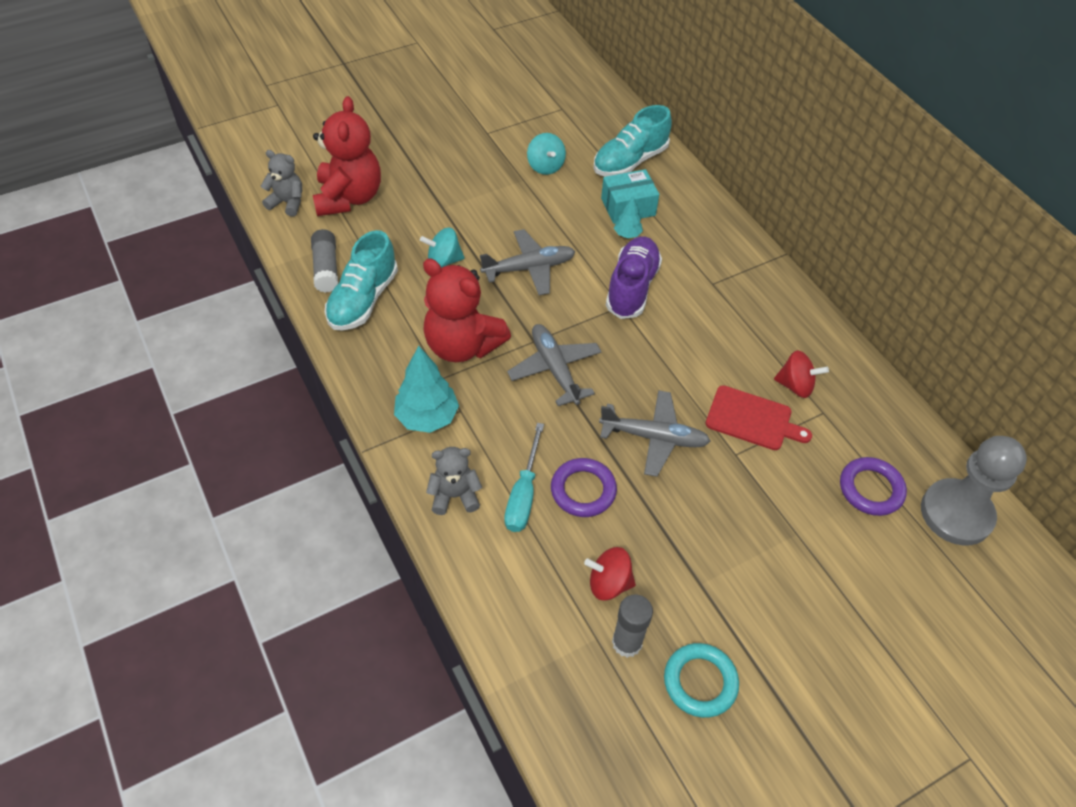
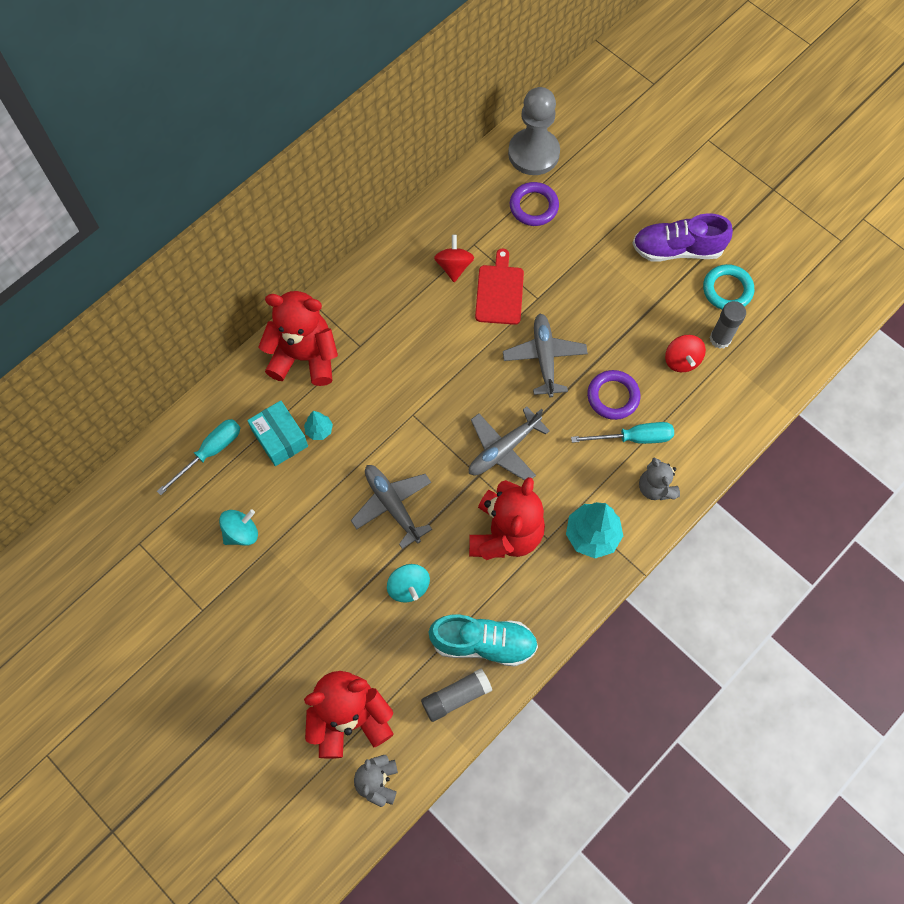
camera: 105 degrees left, 15 degrees up
turquoise shoe [593,105,672,177] -> turquoise screwdriver [157,419,240,495]
purple shoe [606,236,662,319] -> purple shoe moved to [632,213,733,262]
none -> red teddy bear [259,291,338,386]

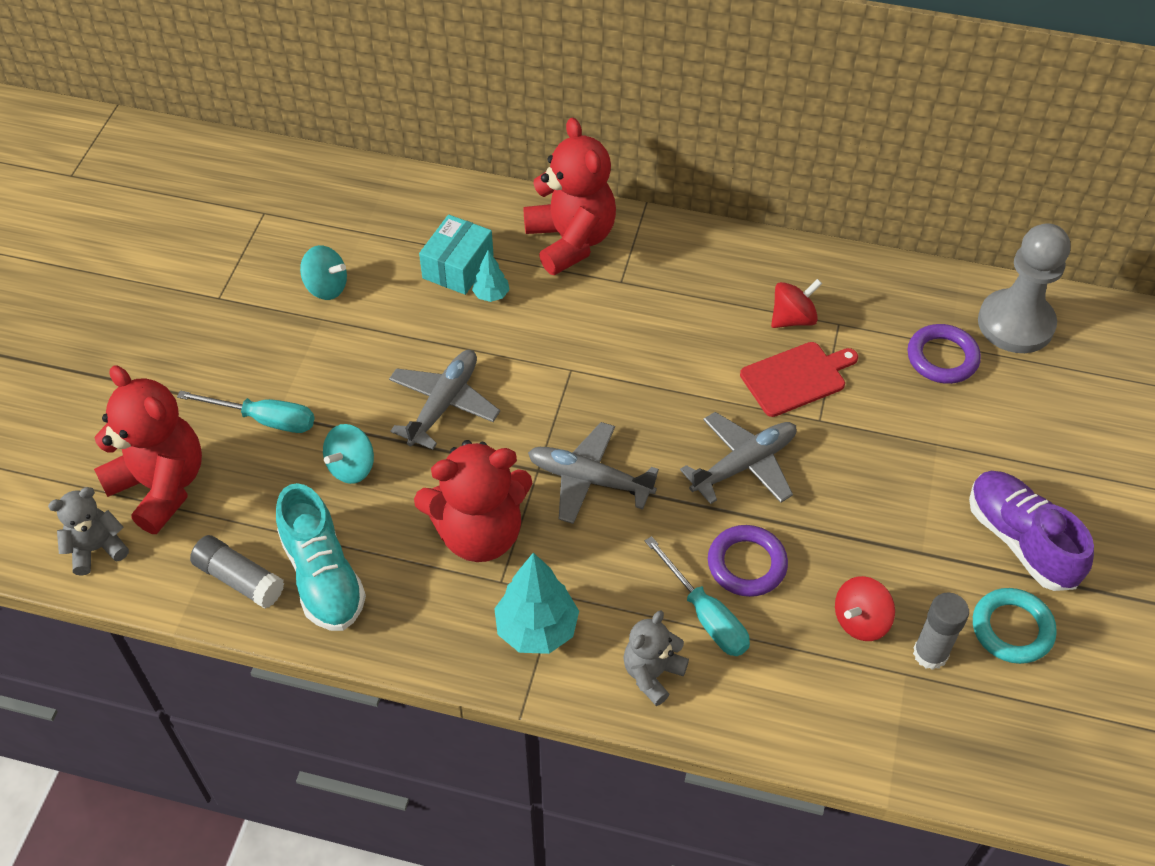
camera: 60 degrees right, 15 degrees down
turquoise screwdriver [157,419,240,495] -> turquoise screwdriver moved to [177,390,314,433]

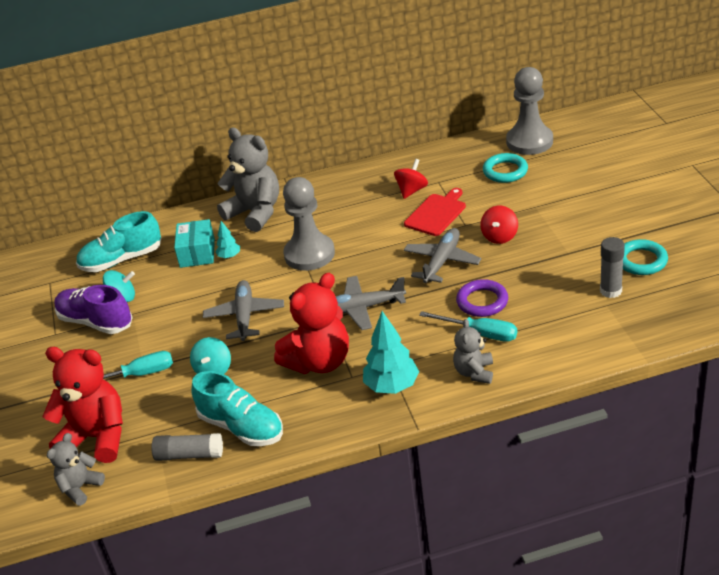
camera: 25 degrees left, 15 degrees down
red teddy bear [523,117,616,275] -> grey teddy bear [217,128,279,232]
red spinning top [835,576,895,641] -> red spinning top moved to [480,206,518,244]
purple ring [908,324,981,384] -> turquoise ring [483,153,528,183]
purple shoe [969,471,1094,591] -> purple shoe moved to [55,285,133,334]
none -> turquoise shoe [76,211,161,272]
none -> grey pawn [283,177,335,271]

